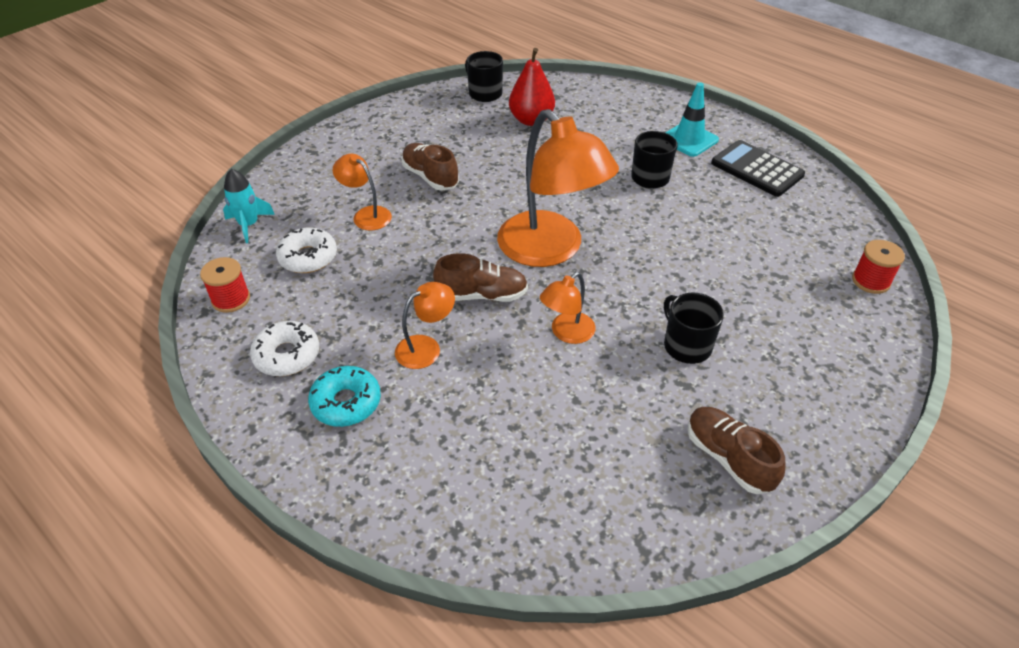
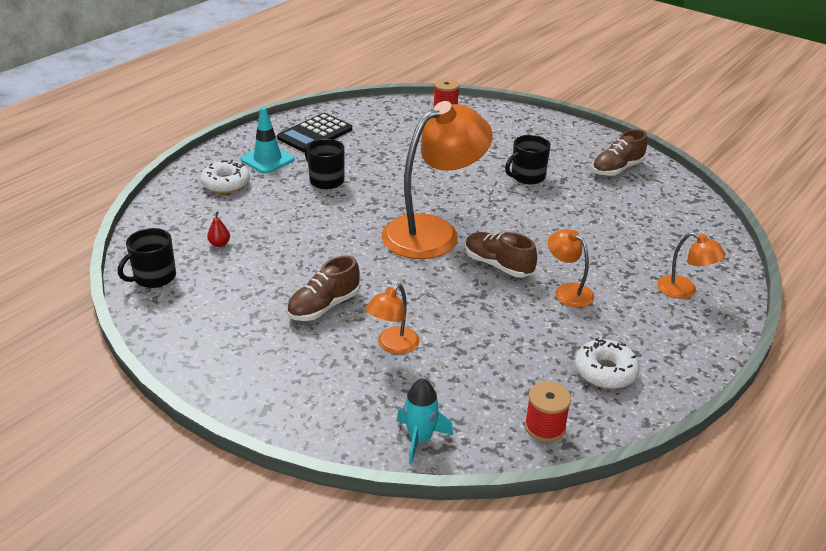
camera: 95 degrees left, 10 degrees down
white donut [276,227,337,273] -> white donut moved to [200,160,250,194]
turquoise donut [308,366,381,427] -> none
brown shoe [433,253,528,302] -> brown shoe turned 45 degrees counterclockwise [465,232,537,278]
red pear [509,48,555,126] -> red pear [207,212,230,247], size x0.44
orange lamp [540,272,596,344] -> orange lamp moved to [657,232,726,299]

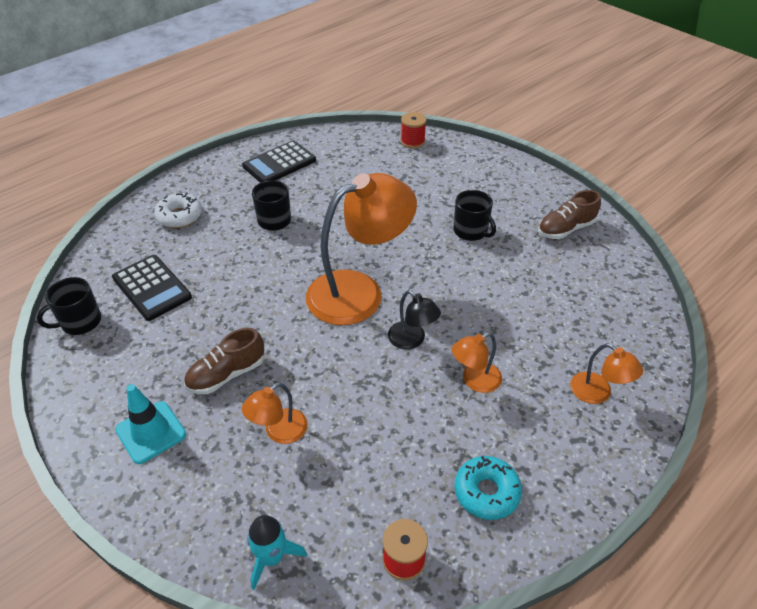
camera: 10 degrees right, 10 degrees up
red pear [207,212,230,247] -> black calculator [112,255,192,321]
turquoise traffic cone [241,107,295,174] -> turquoise traffic cone moved to [115,384,186,464]
brown shoe [465,232,537,278] -> black lamp [388,290,441,350]
black mug [505,135,551,184] -> black mug turned 105 degrees counterclockwise [453,190,496,241]
orange lamp [548,229,594,307] -> orange lamp turned 90 degrees counterclockwise [452,332,502,393]
white donut [575,338,640,389] -> turquoise donut [454,456,522,520]

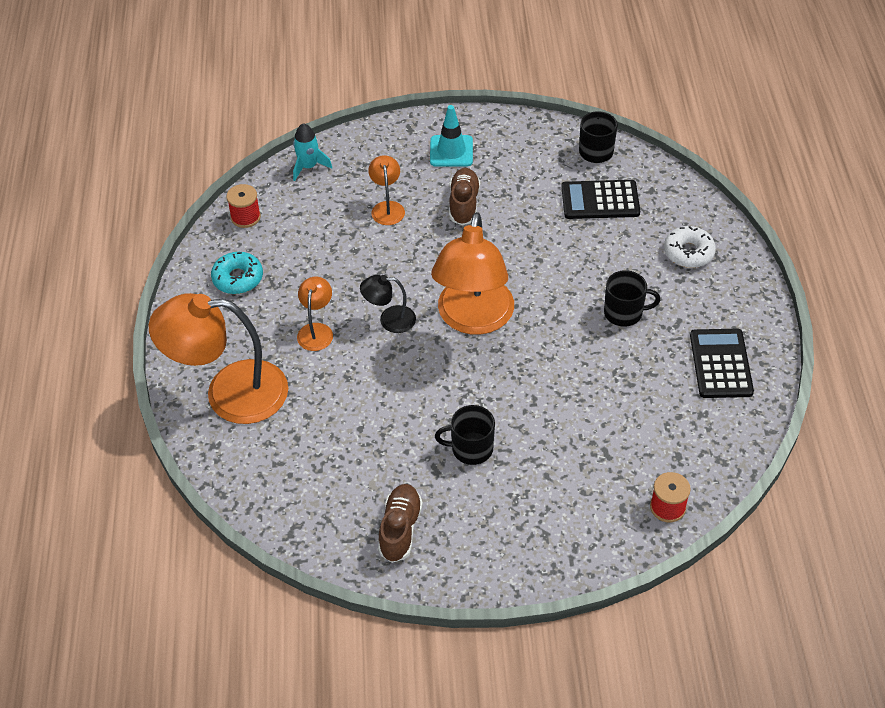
camera: 130 degrees right, 5 degrees up
orange lamp [571,343,643,404] -> orange lamp [149,293,288,424], size x2.15

